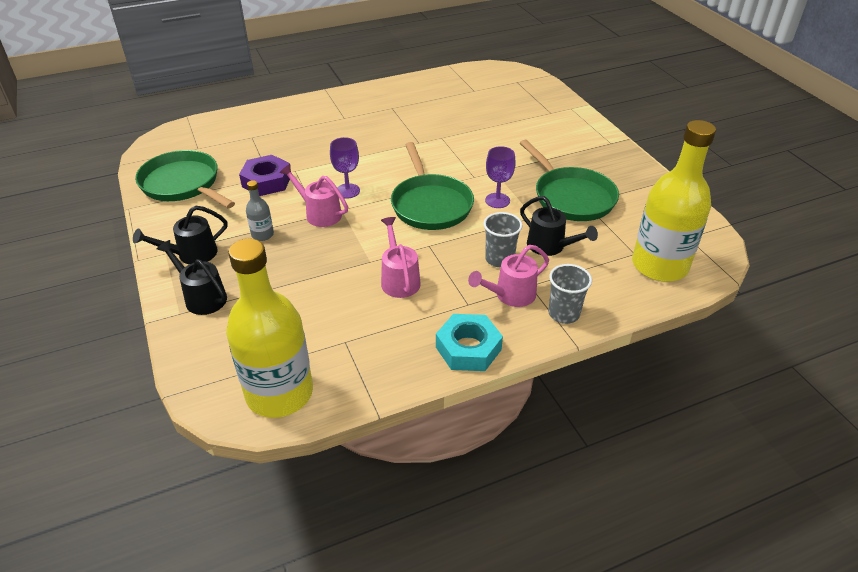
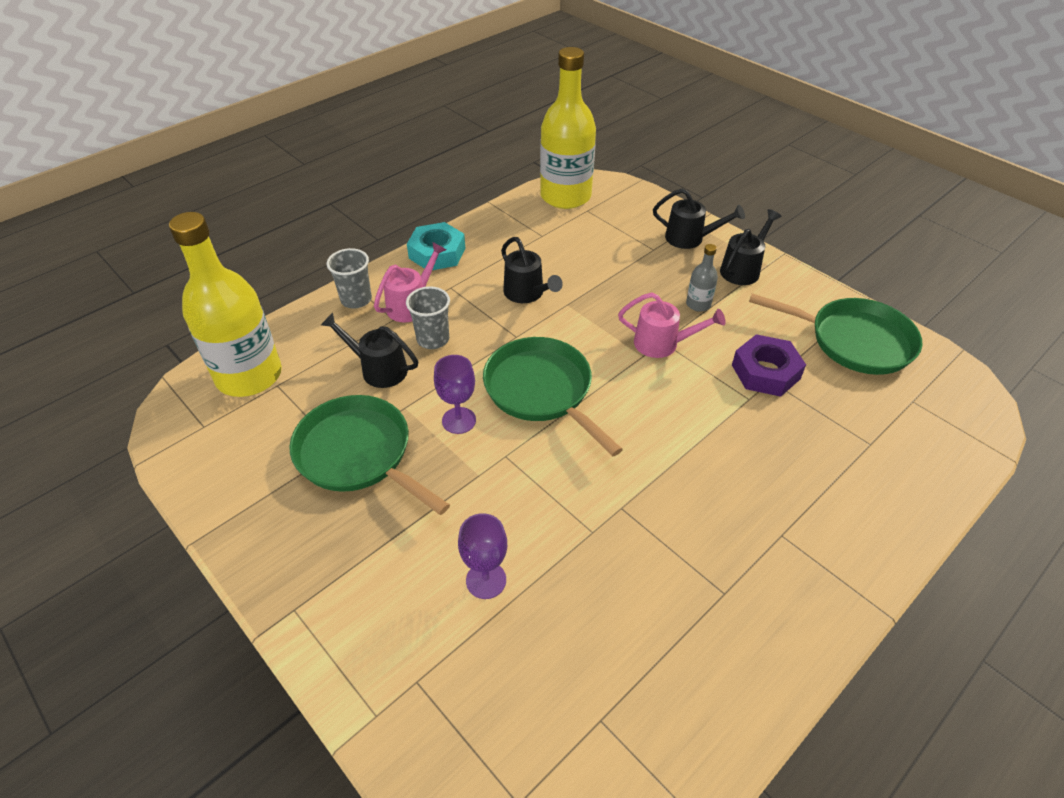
camera: 160 degrees right, 5 degrees up
purple goblet [330,137,360,199] -> purple goblet moved to [458,513,507,599]
pink watering can [381,217,421,298] -> black watering can [501,237,563,303]

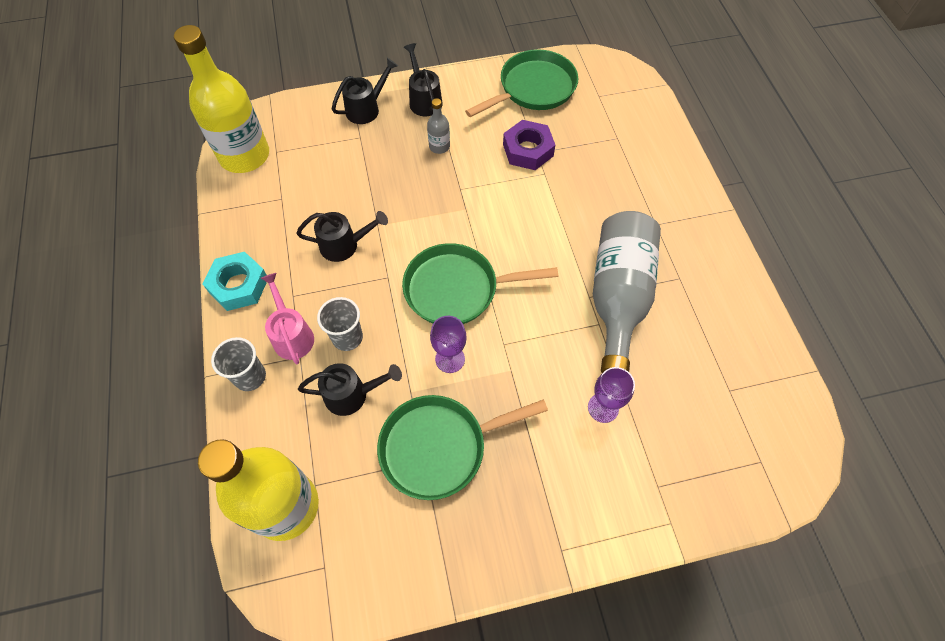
camera: 60 degrees left, 15 degrees up
black watering can [321,312,418,388] -> black watering can turned 150 degrees counterclockwise [298,363,402,416]
pink watering can [618,293,726,358] -> none
none -> grey bottle [593,211,661,373]

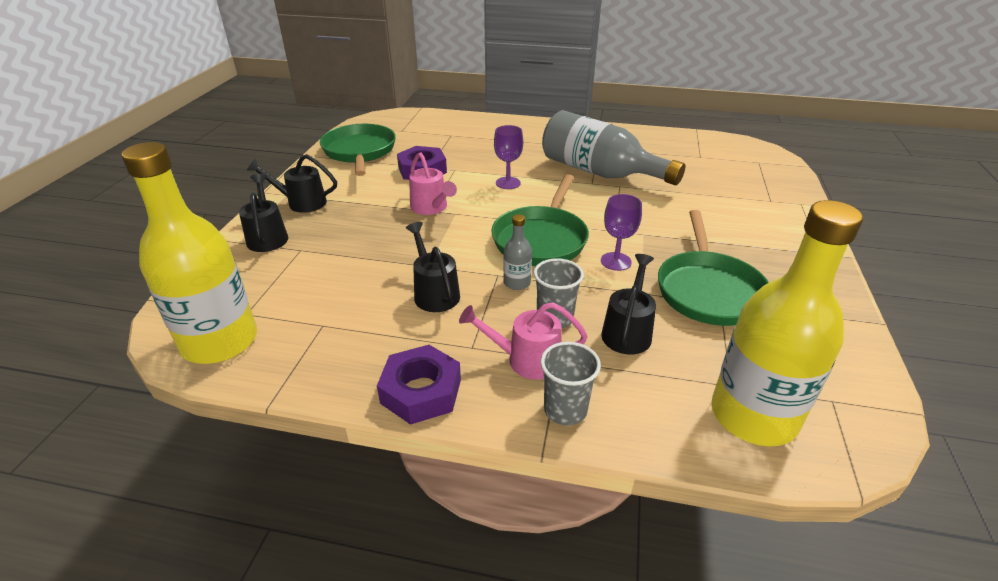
camera: 65 degrees left, 25 degrees down
turquoise nut [202,252,267,311] -> purple nut [377,345,461,425]
black watering can [296,211,388,262] -> black watering can turned 45 degrees counterclockwise [406,222,460,312]
grey bottle [427,98,450,154] -> grey bottle moved to [503,214,532,290]
purple goblet [588,367,635,423] -> purple goblet moved to [494,125,523,189]
none -> pink watering can [409,152,457,215]

